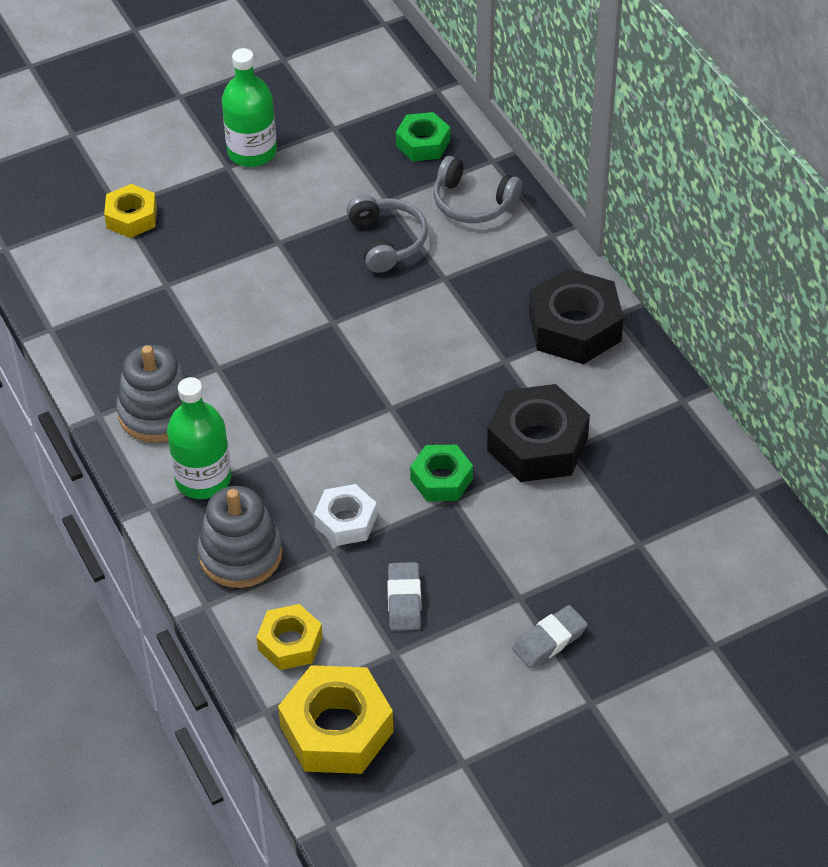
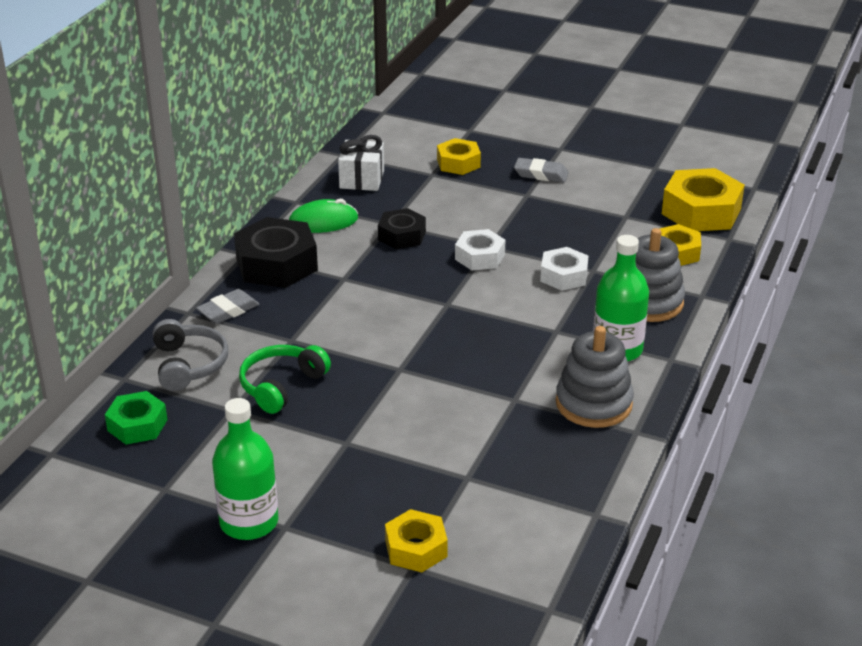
camera: 130 degrees left, 15 degrees down
grey headphones [346,195,428,273] -> green headphones [239,345,331,414]
grey eraser [387,562,421,631] -> grey eraser moved to [196,289,260,324]
green nut [410,445,473,501] -> white nut [455,229,505,270]
black nut [487,384,590,482] -> black nut [378,208,426,249], size x0.60
none -> green mouse [289,199,358,233]
none -> white gift [338,135,384,191]
none -> yellow nut [437,138,481,175]

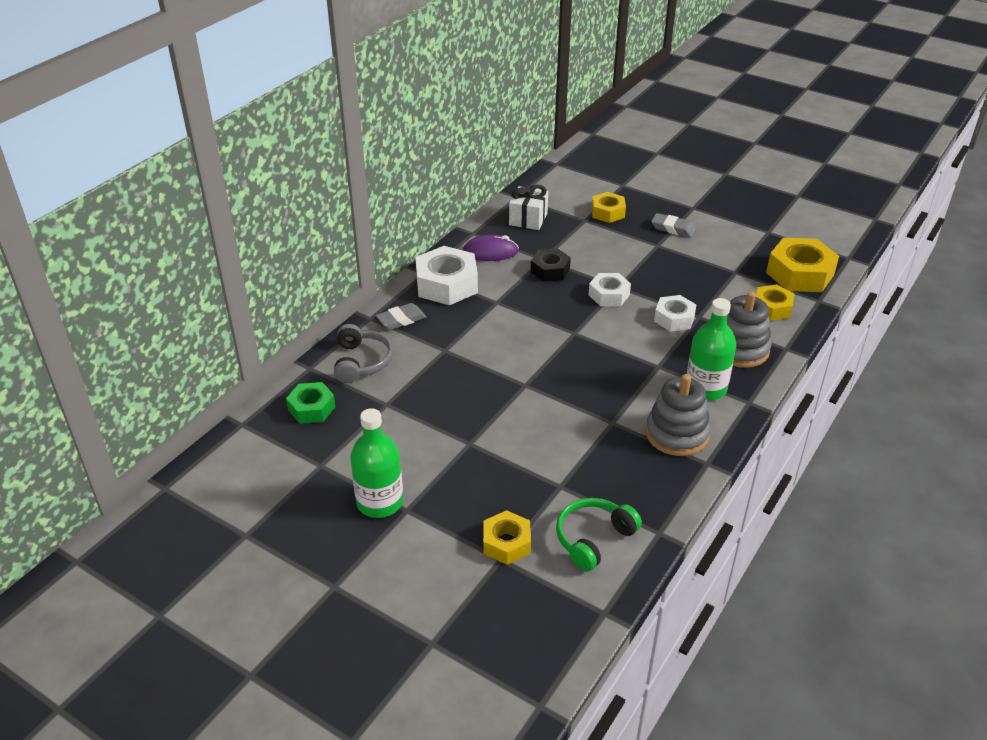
camera: 10 degrees right, 5 degrees up
black nut [234,217,318,288] -> white nut [415,246,478,305]
green headphones [239,345,331,414] -> green headphones moved to [556,498,642,571]
green mouse [289,199,358,233] -> purple mouse [463,234,519,261]

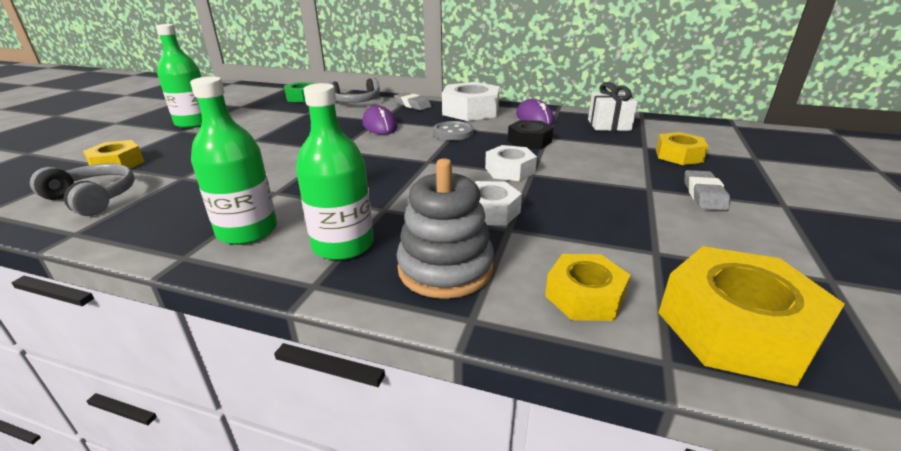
camera: 75 degrees right, 10 degrees down
green headphones [556,498,642,571] -> grey headphones [30,163,135,216]
grey stacking toy [646,374,711,456] -> green bottle [190,76,277,245]
none -> purple mouse [362,105,398,135]
none -> grey button [433,121,474,140]

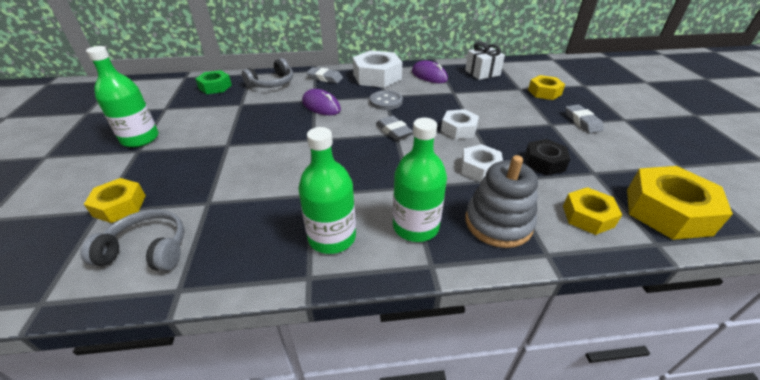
camera: 25 degrees left, 10 degrees up
black nut [508,120,554,149] -> black nut moved to [525,139,570,176]
none -> grey eraser [376,116,413,140]

